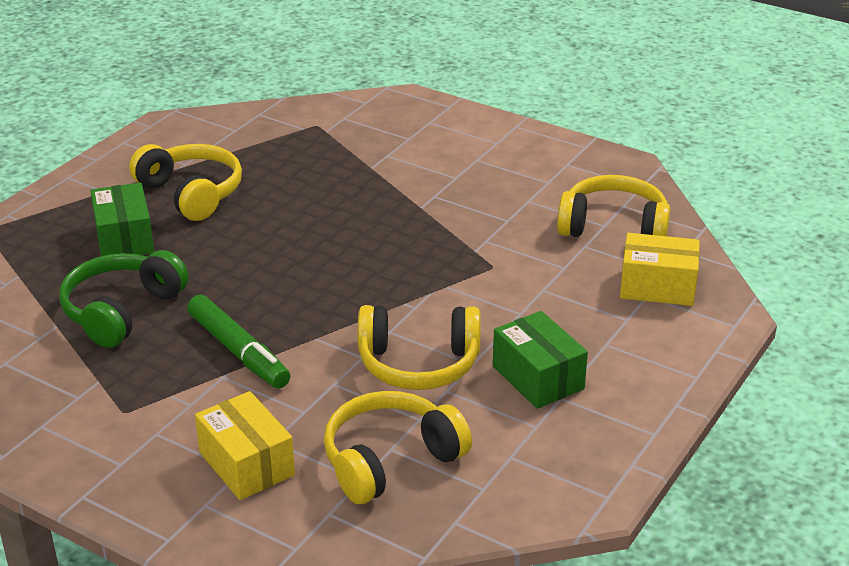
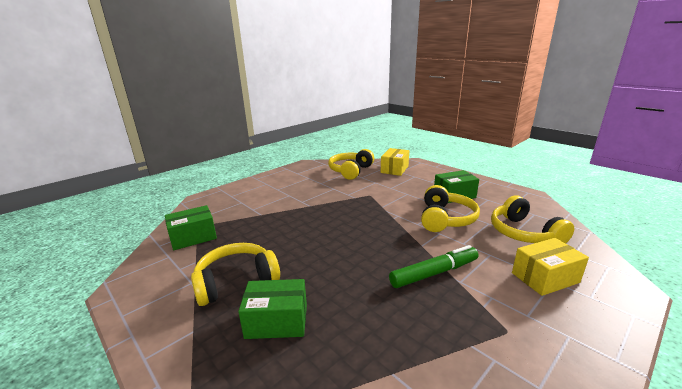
camera: 75 degrees left, 10 degrees down
green headphones [59,250,189,348] -> none
none -> green box [165,205,217,250]

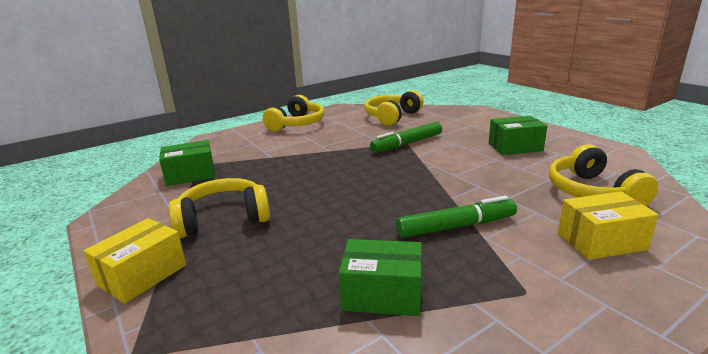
camera: 10 degrees right, 0 degrees up
green box [238,279,307,339] -> green box moved to [339,239,422,316]
yellow box [381,148,409,176] -> yellow box moved to [84,218,186,304]
yellow headphones [421,185,480,232] -> yellow headphones moved to [263,95,325,132]
none -> green marker [370,122,442,153]

